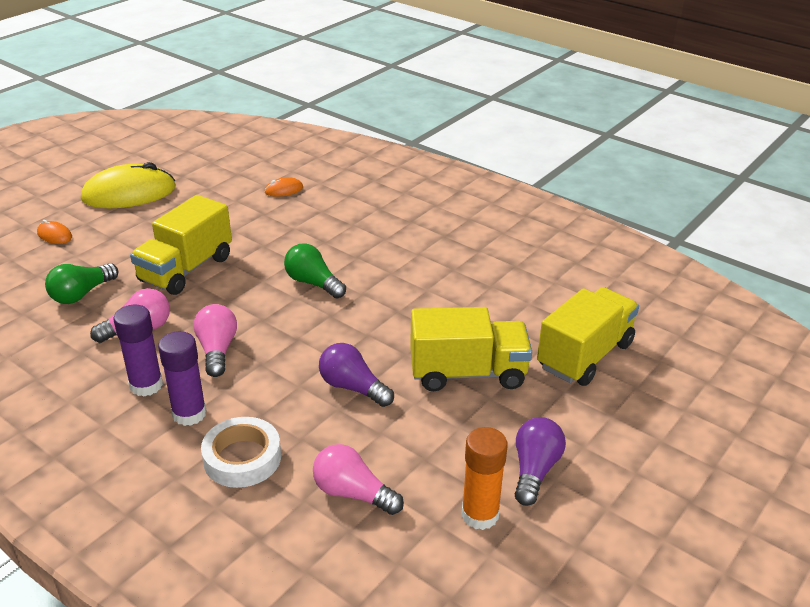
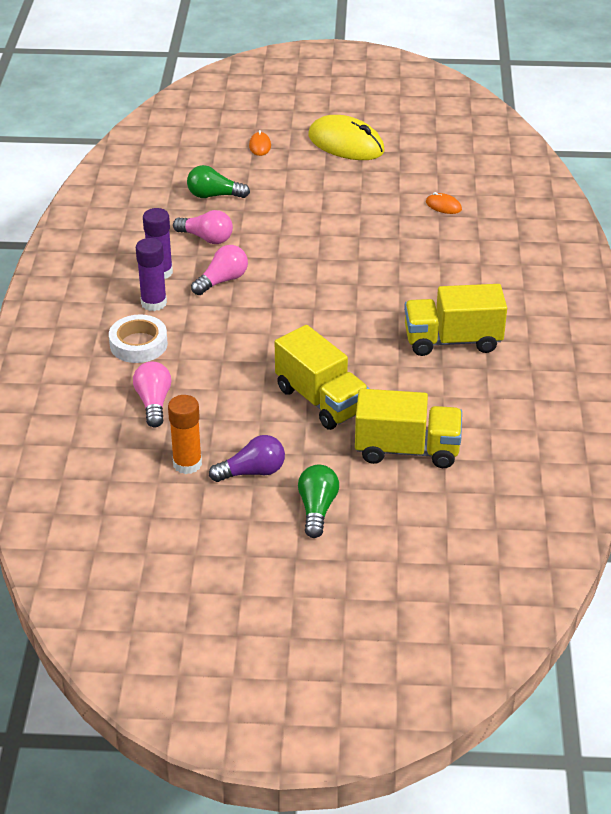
camera: 55 degrees right, 5 degrees up
yellow truck [130,195,232,295] -> yellow truck moved to [404,284,507,356]
green light bulb [284,244,346,298] -> green light bulb moved to [298,465,339,538]
purple light bulb [319,343,394,407] -> none

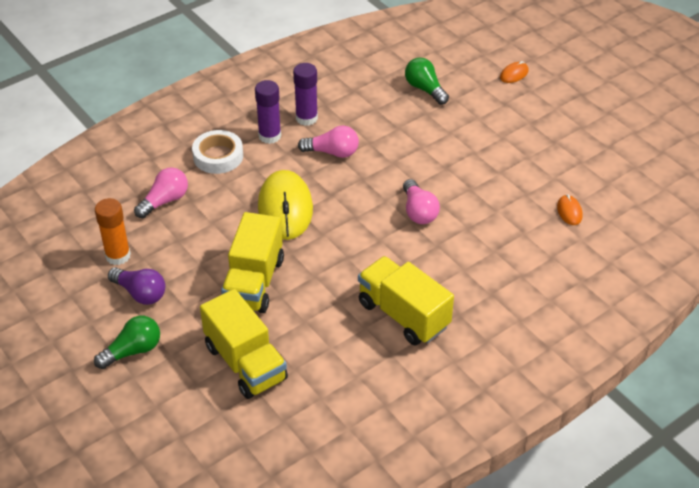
camera: 50 degrees right, 5 degrees up
pink light bulb [173,210,233,244] -> pink light bulb moved to [403,179,440,224]
yellow mouse [308,115,385,160] -> yellow mouse moved to [258,170,313,240]

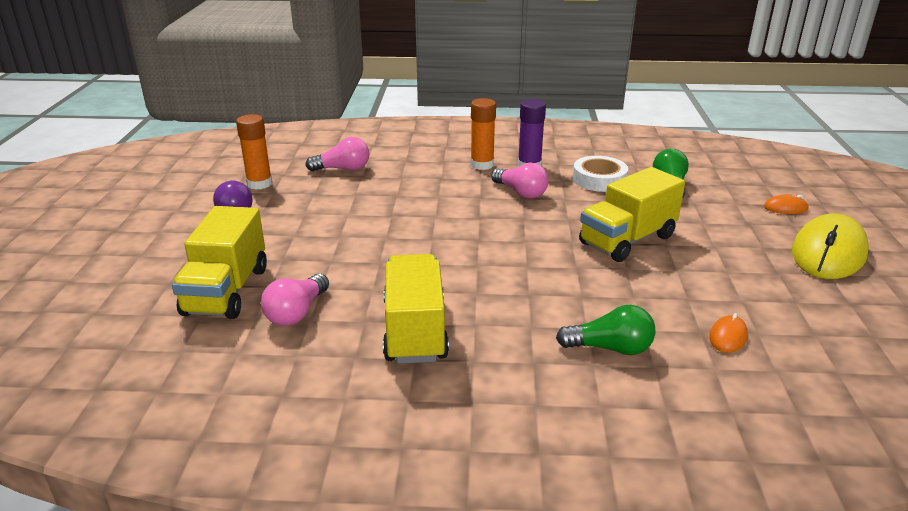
camera: 40 degrees right, 15 degrees down
green light bulb [94,316,160,369] -> green light bulb moved to [556,305,655,355]
white tape [192,130,243,174] -> white tape moved to [573,156,628,192]
yellow truck [221,212,284,313] -> yellow truck moved to [579,167,685,262]
purple glue stick [255,80,281,144] -> orange glue stick [471,98,496,170]
yellow mouse [258,170,313,240] -> yellow mouse moved to [792,214,869,279]
pink light bulb [403,179,440,224] -> pink light bulb moved to [261,274,329,326]

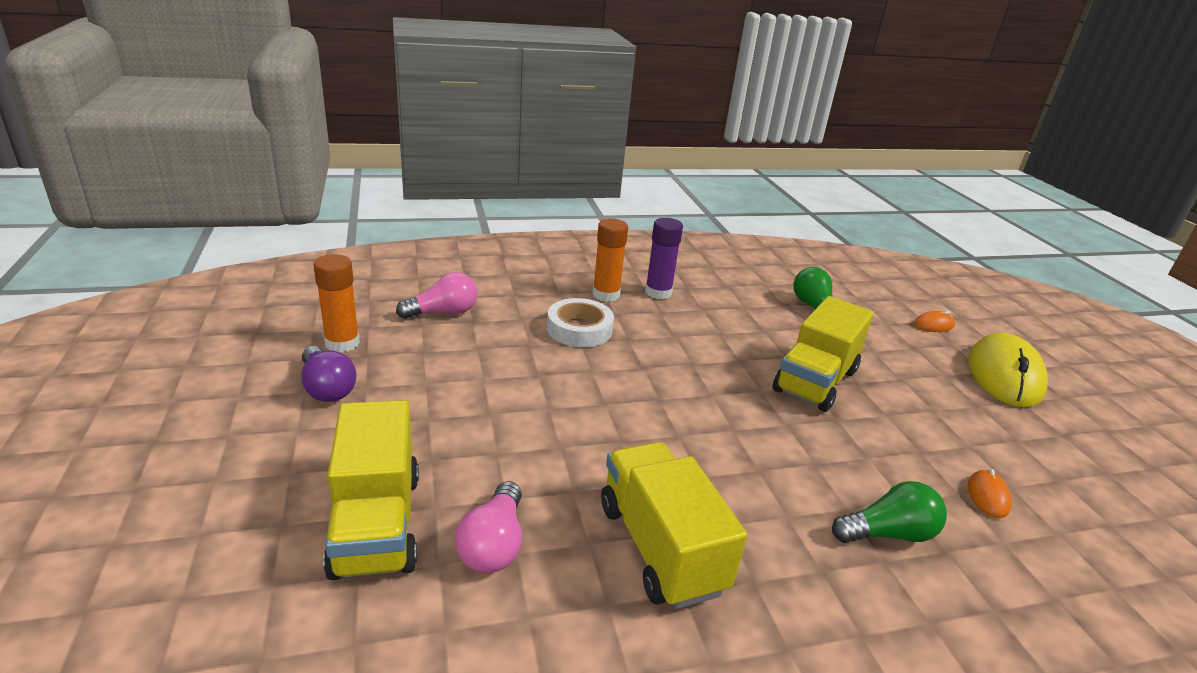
camera: 20 degrees left, 0 degrees up
pink light bulb [491,163,549,199] -> none
white tape [573,156,628,192] -> white tape moved to [547,298,614,347]

